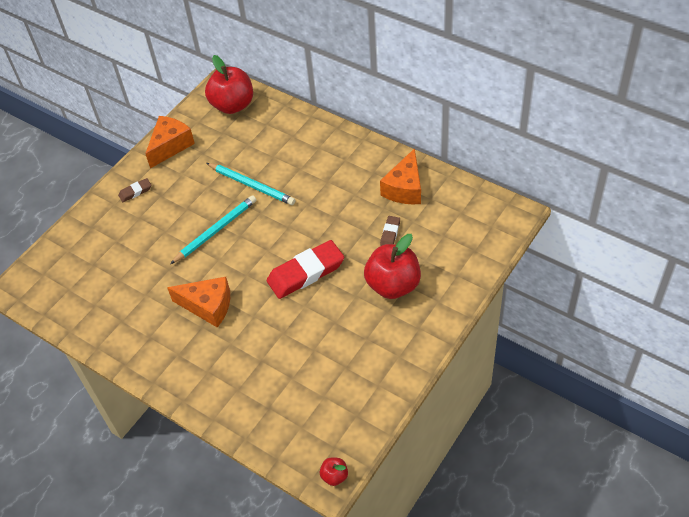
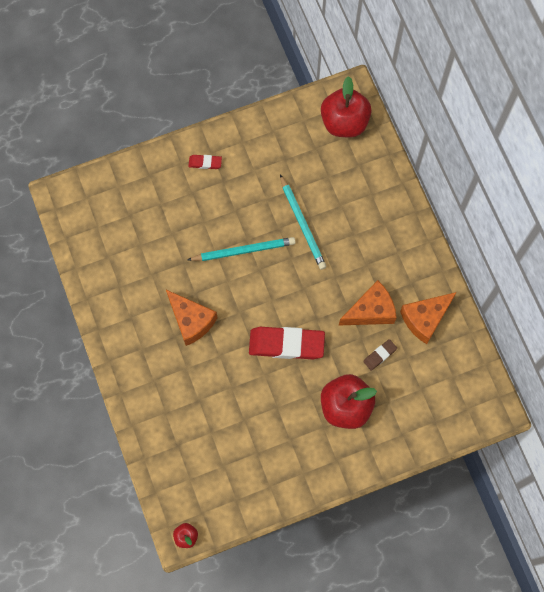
camera: 30 degrees right, 20 degrees up
brown eraser [118,178,151,202] -> red eraser [189,155,222,169]
orange cheese [145,116,195,168] -> orange cheese moved to [339,280,397,325]

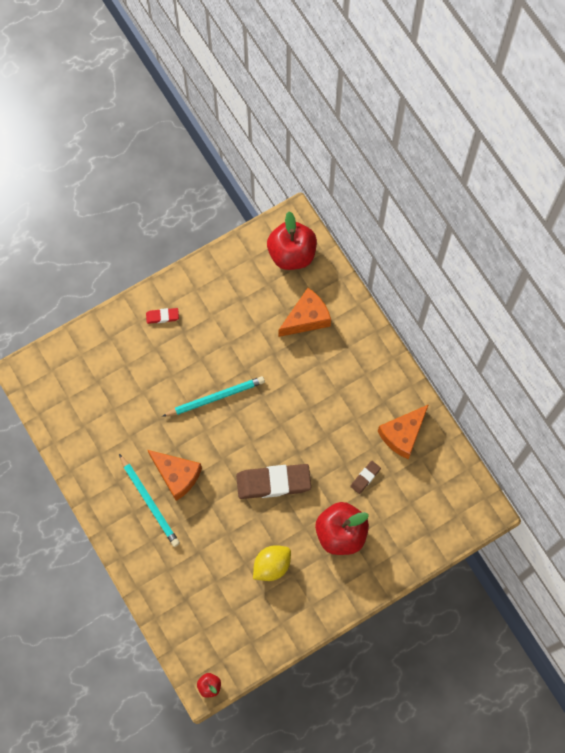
camera: 10 degrees left, 0 degrees up
red eraser [249,327,325,359] -> brown eraser [236,464,311,499]
turquoise pencil [280,174,327,270] -> turquoise pencil moved to [119,454,180,547]
orange cheese [339,280,397,325] -> orange cheese moved to [279,288,331,337]
none -> yellow lemon [253,545,291,581]

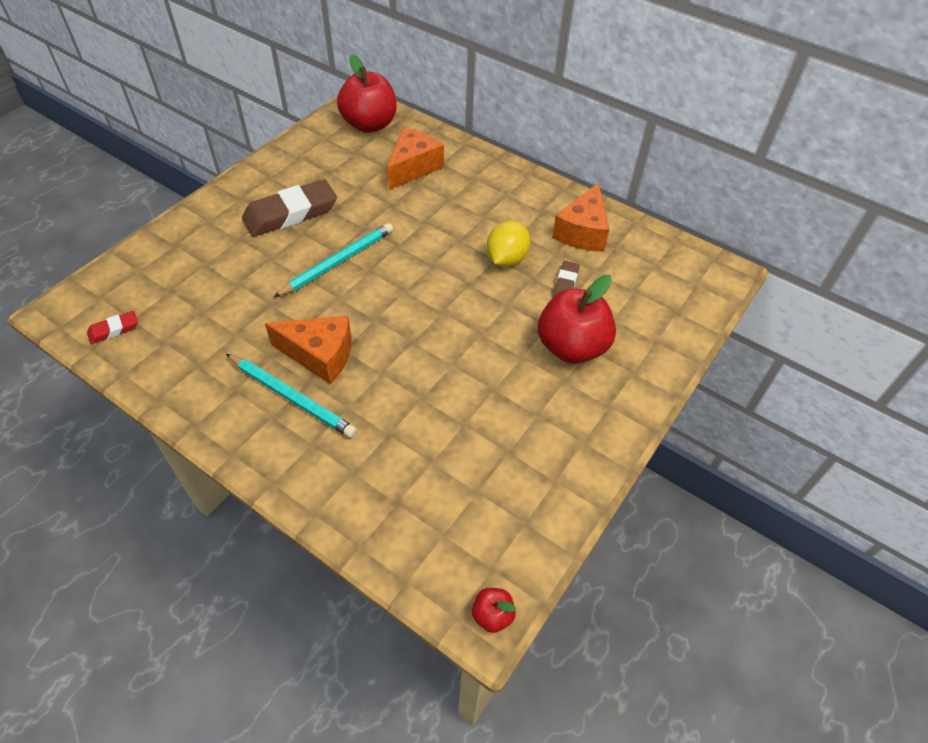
camera: 25 degrees left, 20 degrees down
red eraser [146,308,179,324] -> red eraser moved to [87,311,138,344]
brown eraser [236,464,311,499] -> brown eraser moved to [242,179,337,237]
yellow lemon [253,545,291,581] -> yellow lemon moved to [486,221,530,267]

